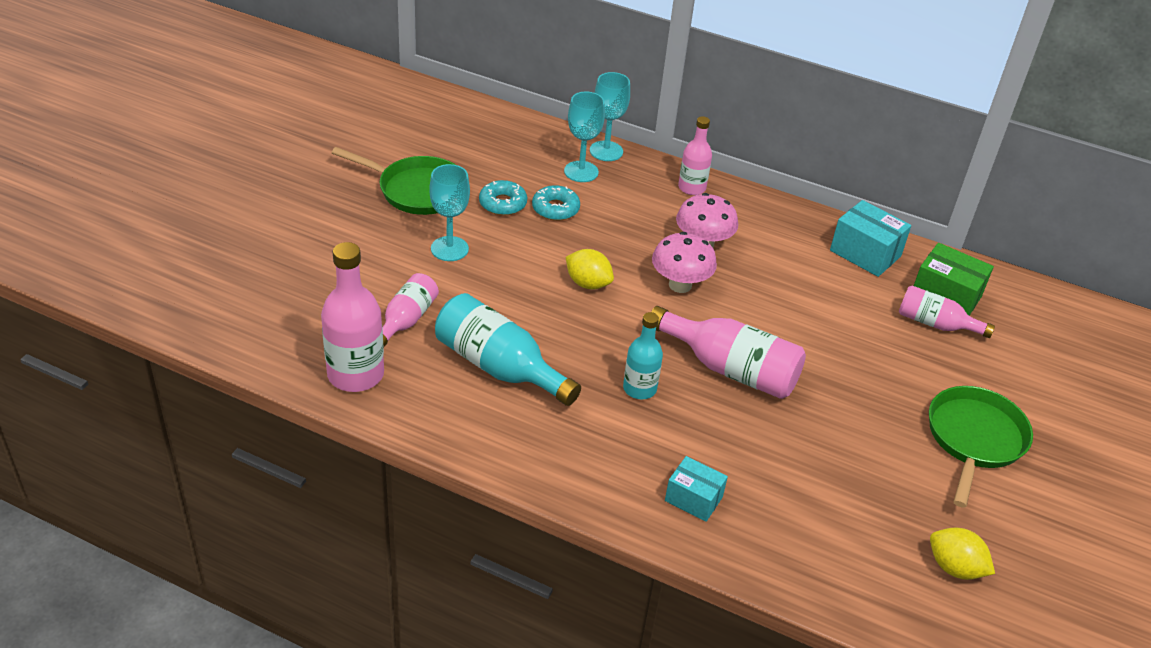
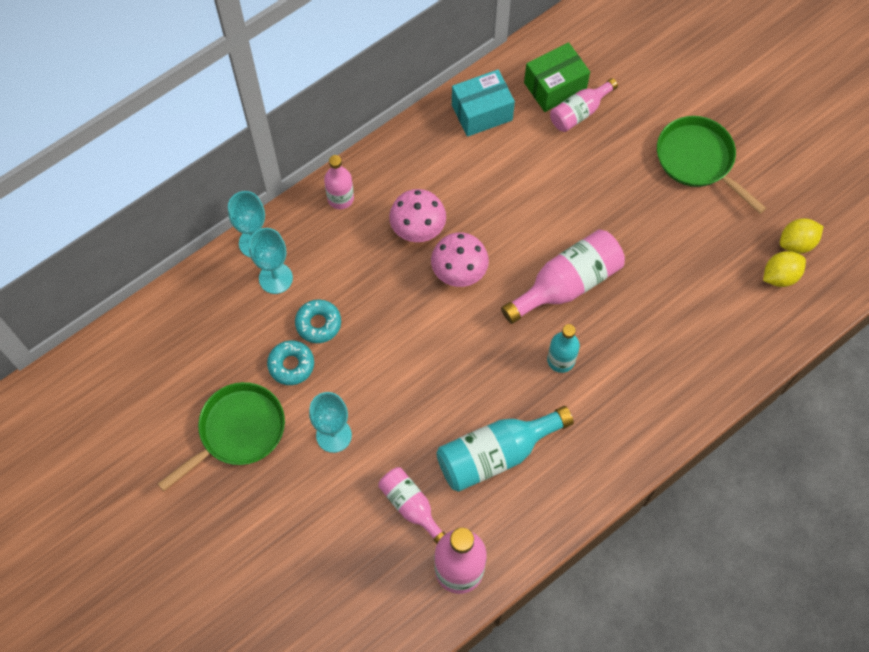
camera: 60 degrees left, 25 degrees up
yellow lemon [566,249,614,290] -> yellow lemon moved to [763,251,806,287]
turquoise box [665,456,728,522] -> none

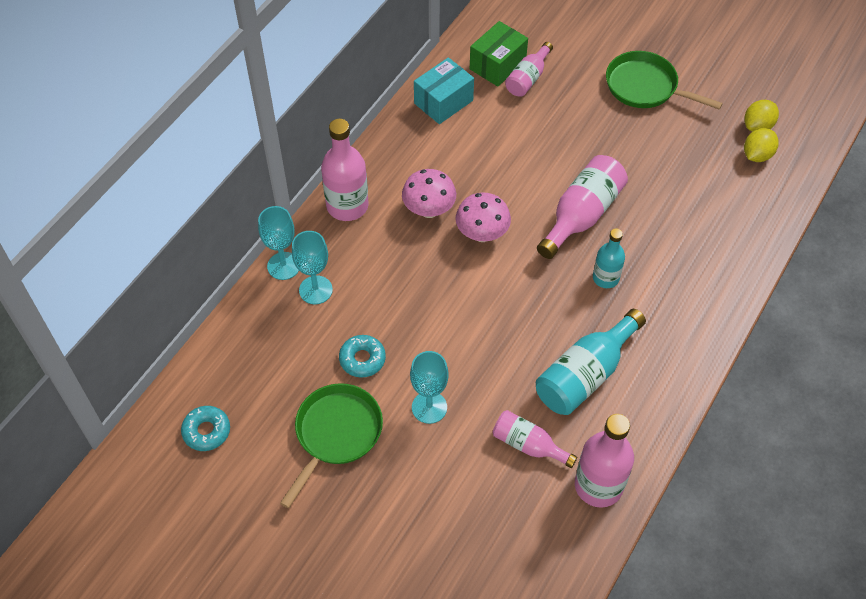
camera: 20 degrees left, 10 degrees down
turquoise donut [295,299,341,343] -> turquoise donut moved to [181,406,230,451]
pink bottle [324,155,354,209] -> pink bottle [321,119,368,221], size x1.63

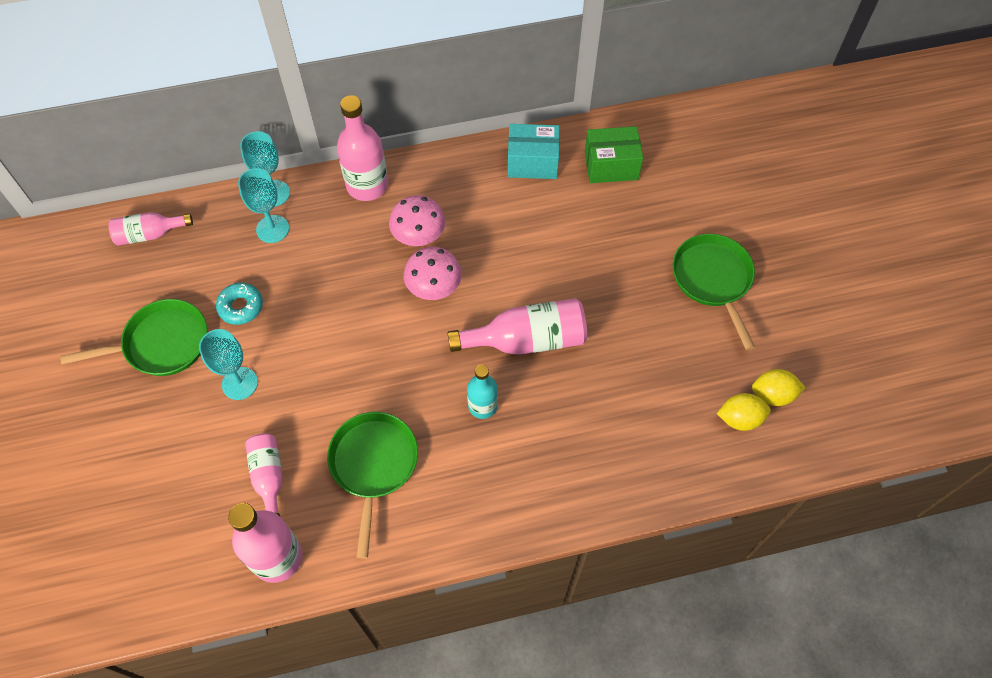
camera: 45 degrees right, 5 degrees up
turquoise donut [181,406,230,451] -> none
pink bottle [505,42,553,97] -> pink bottle moved to [108,212,193,246]
turquoise bottle [536,309,646,415] -> green pan [327,412,418,559]

